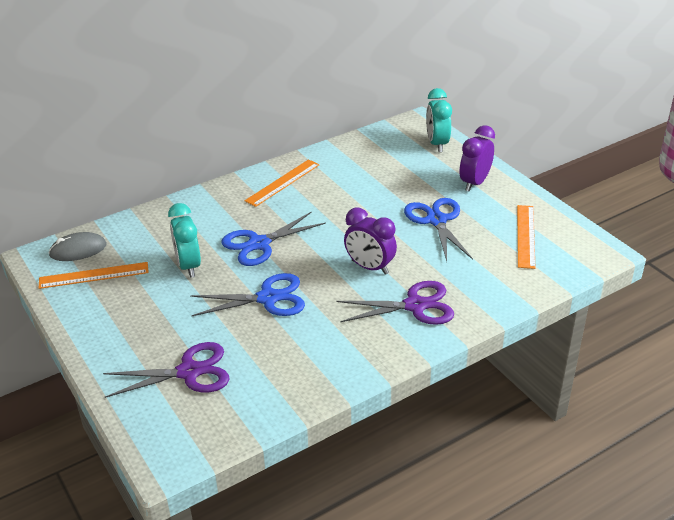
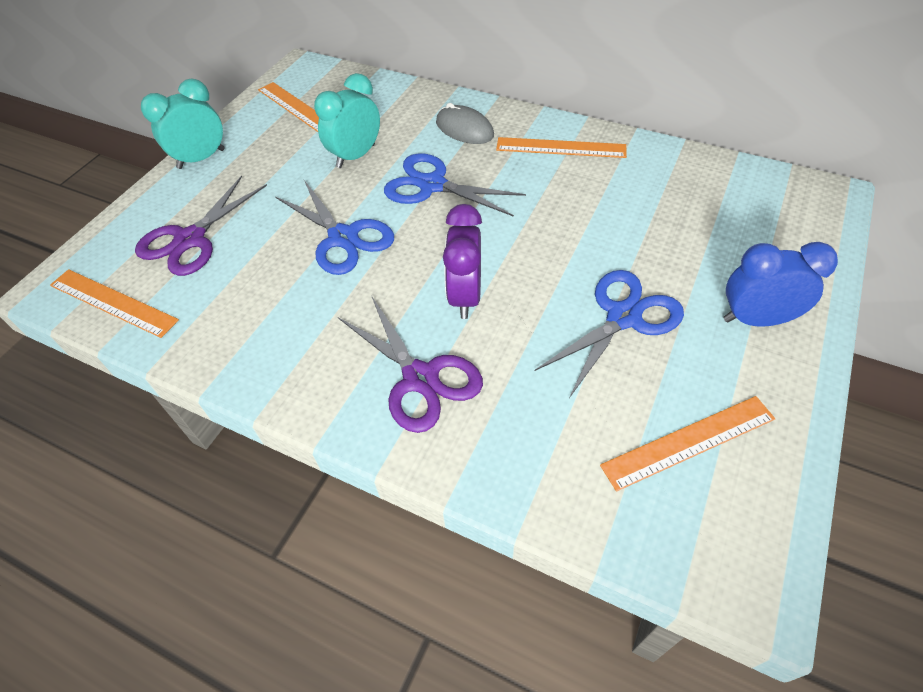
camera: 60 degrees right, 15 degrees up
grey mouse [48,232,107,261] -> grey mouse moved to [436,103,494,144]
purple scissors [103,342,230,398] -> purple scissors turned 75 degrees clockwise [135,176,267,276]
turquoise clock [426,88,452,152] -> turquoise clock moved to [141,79,225,169]
purple clock [460,125,495,191] -> blue clock [723,242,838,327]
none -> orange ruler [50,269,179,338]

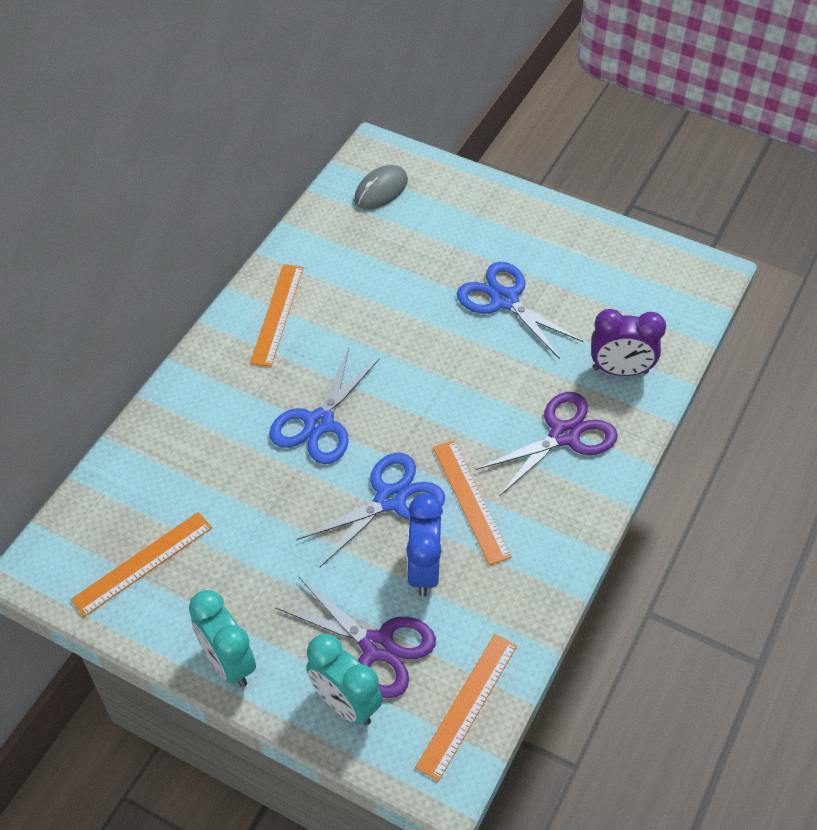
camera: 90 degrees left, 0 degrees up
turquoise clock [314,73,380,168] -> turquoise clock moved to [306,633,383,725]
grey mouse [436,103,494,144] -> grey mouse moved to [354,165,408,209]
purple clock [443,204,482,319] -> purple clock moved to [591,309,666,376]
orange ruler [600,396,775,491] -> orange ruler moved to [433,440,512,565]
blue clock [723,242,838,327] -> blue clock moved to [406,494,443,596]

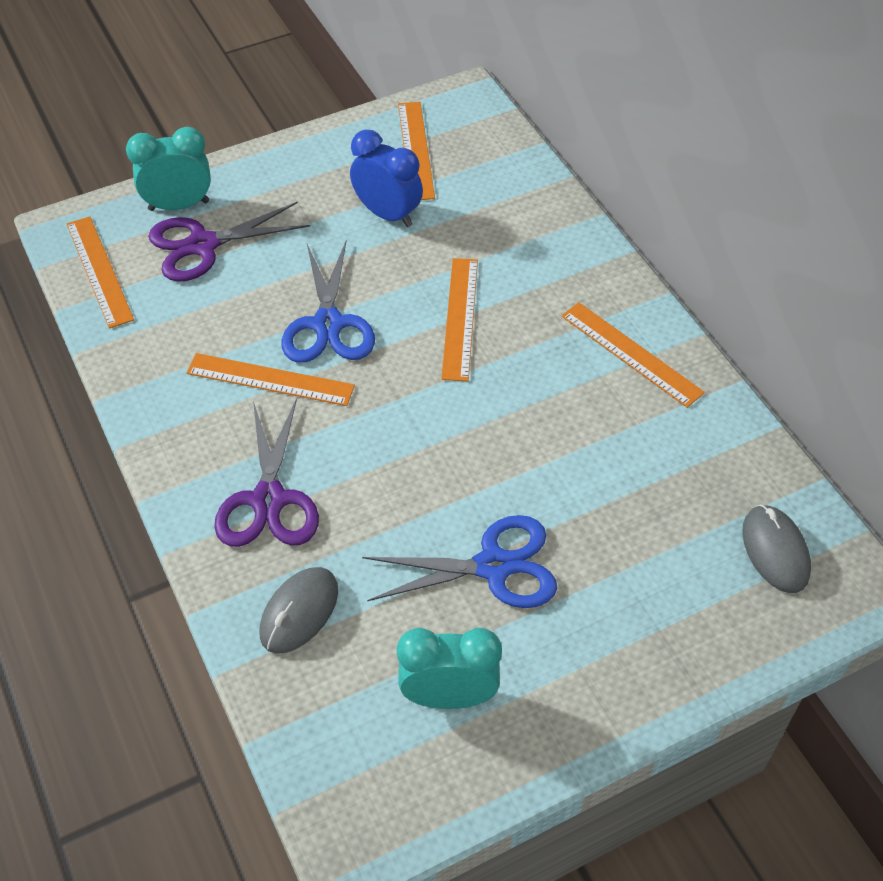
camera: 125 degrees right, 0 degrees up
turquoise clock [189,590,256,687] -> turquoise clock moved to [397,628,502,709]
blue scissors [269,348,380,464] -> orange ruler [441,258,478,381]
blue clock [406,494,443,596] -> blue clock moved to [350,130,423,227]
purple clock [591,309,666,376] -> grey mouse [260,567,338,654]

